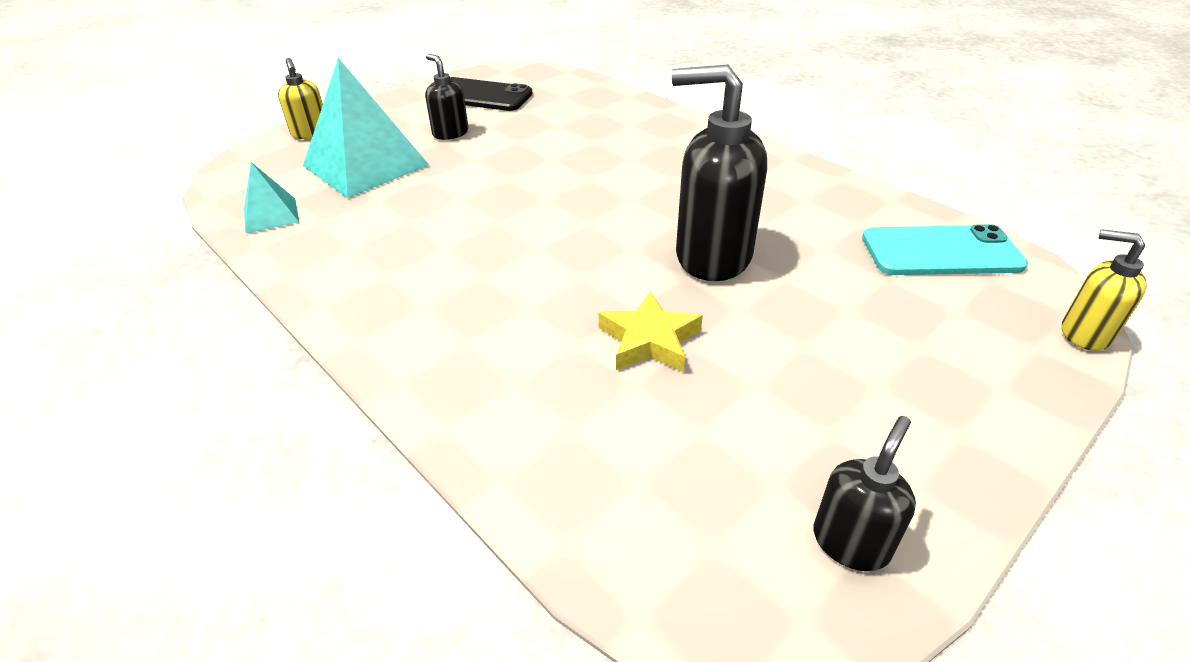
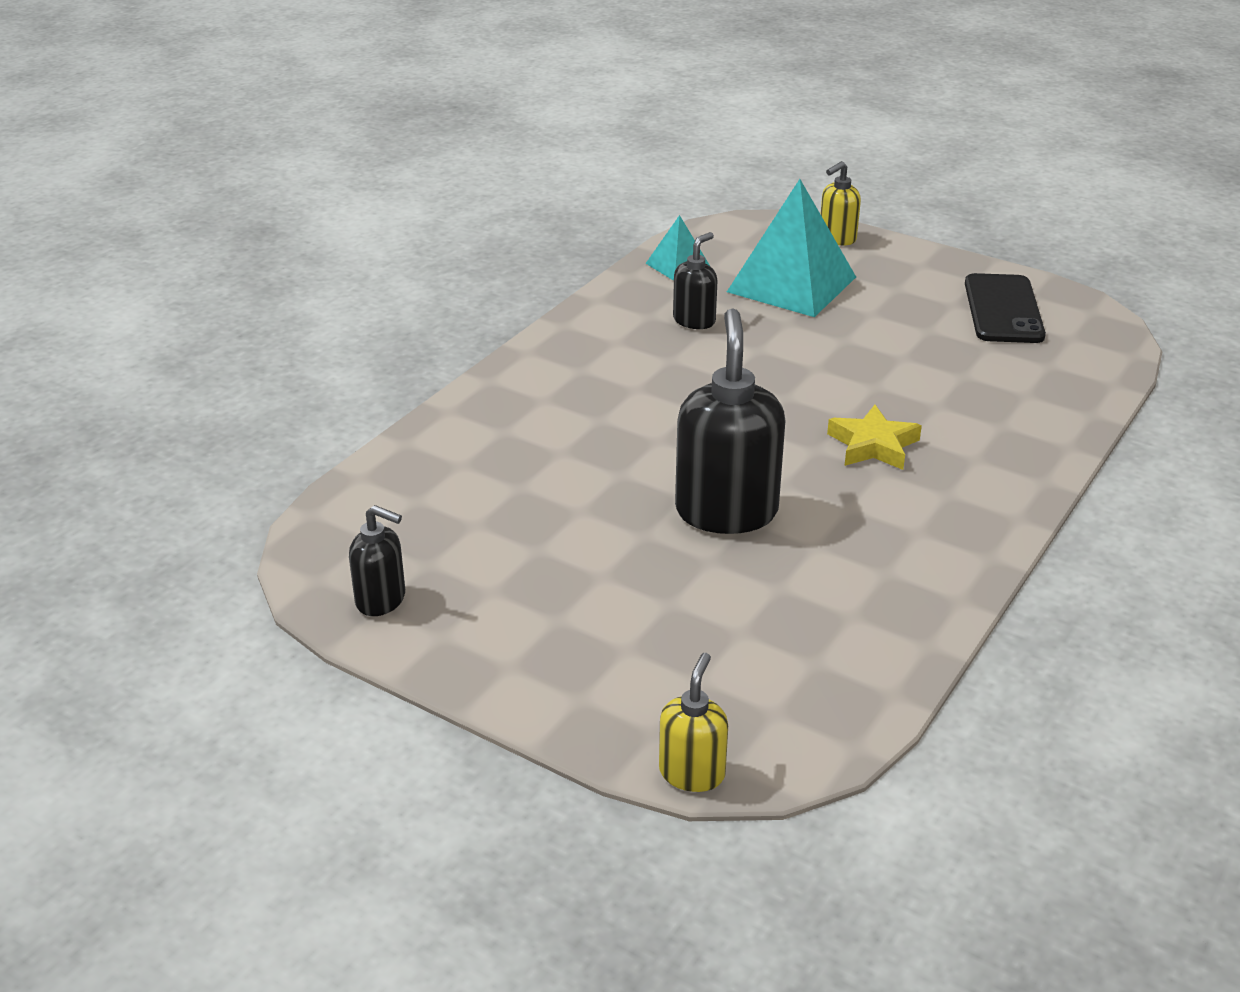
camera: 75 degrees right, 5 degrees down
black soap dispenser [425,54,468,140] -> black soap dispenser moved to [673,232,717,329]
yellow star [599,291,703,372] -> yellow star moved to [827,405,922,470]
turquoise phone [862,224,1028,275] -> none

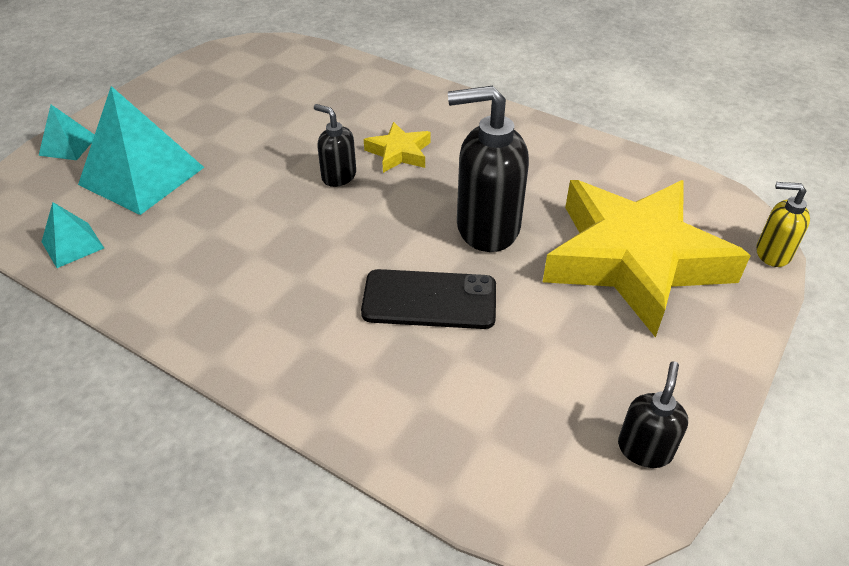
camera: 90 degrees left, 10 degrees up
black soap dispenser [673,232,717,329] -> black soap dispenser moved to [314,104,356,187]
yellow soap dispenser [821,161,861,245] -> turquoise pyramid [38,105,94,160]
black phone [965,273,1046,343] -> black phone moved to [361,269,496,329]
none -> yellow star [543,180,751,338]

